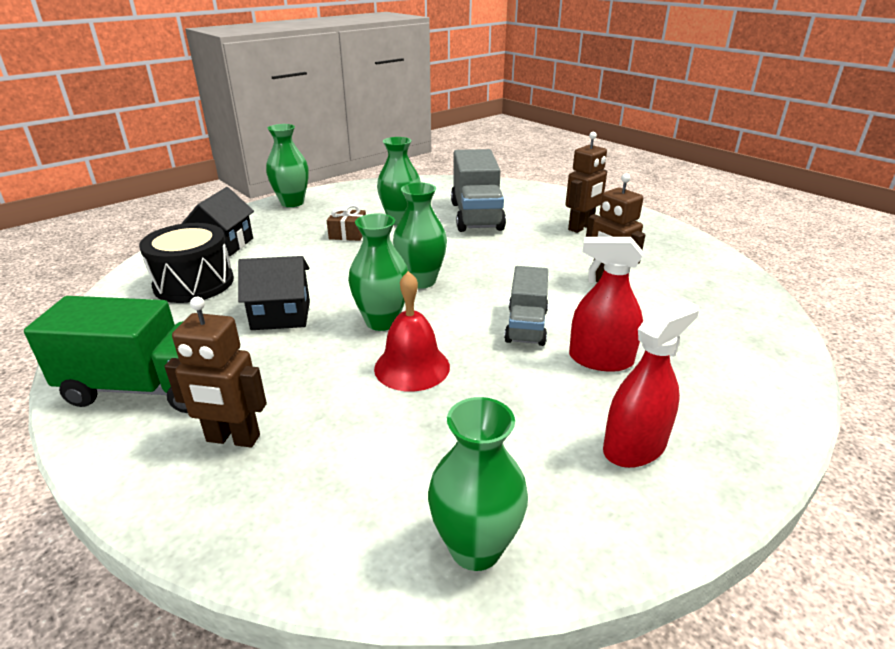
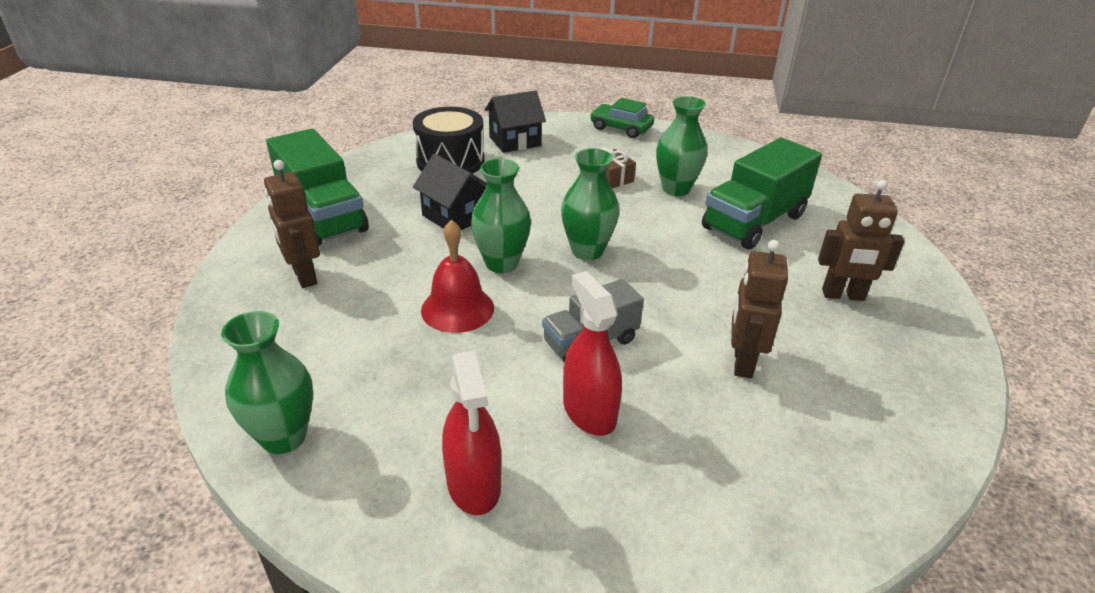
camera: 50 degrees right, 5 degrees up
green vase [266,124,309,207] -> green car [590,98,654,138]
grey truck [451,149,506,232] -> green truck [702,138,822,250]
red spray bottle [603,299,699,468] -> red spray bottle turned 60 degrees clockwise [442,350,502,515]

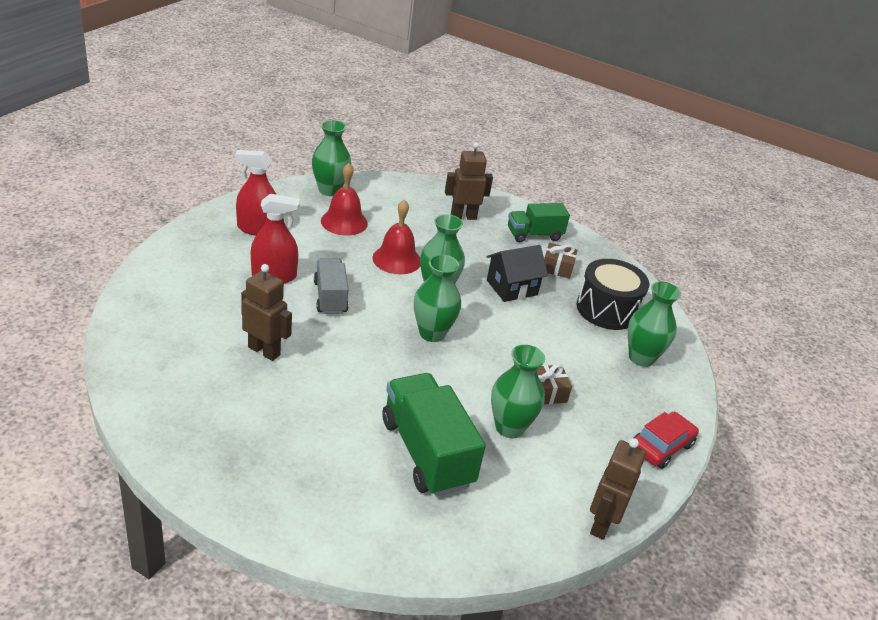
camera: 105 degrees right, 0 degrees up
green truck [266,129,369,246] -> green truck [508,203,570,242], size x0.62
black house [485,90,546,153] -> green vase [628,281,681,367]
green car [590,98,654,138] -> red car [633,412,699,469]
brown robot [818,180,904,301] -> brown robot moved to [590,438,646,540]
none -> red bell [321,163,368,235]
none -> brown gift [544,243,577,279]

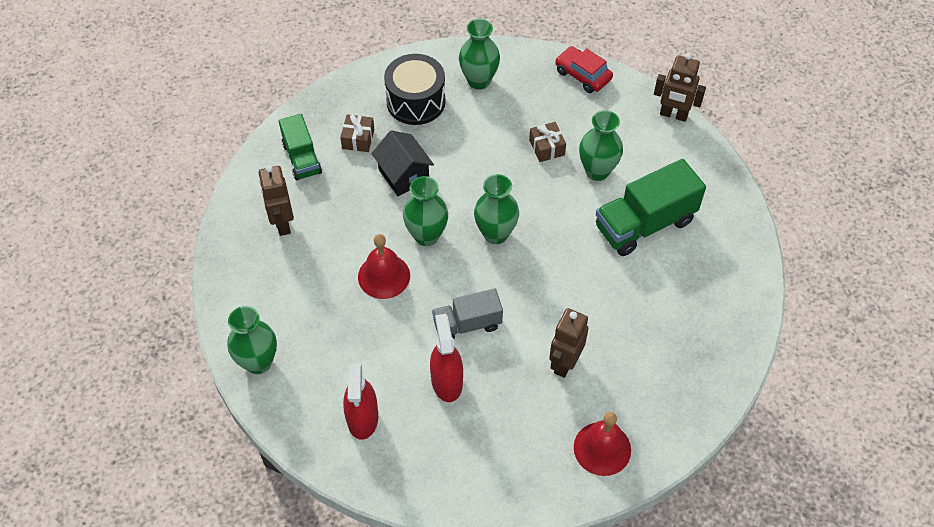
camera: 90 degrees left, 20 degrees up
red bell [321,163,368,235] -> red bell moved to [574,412,631,476]

